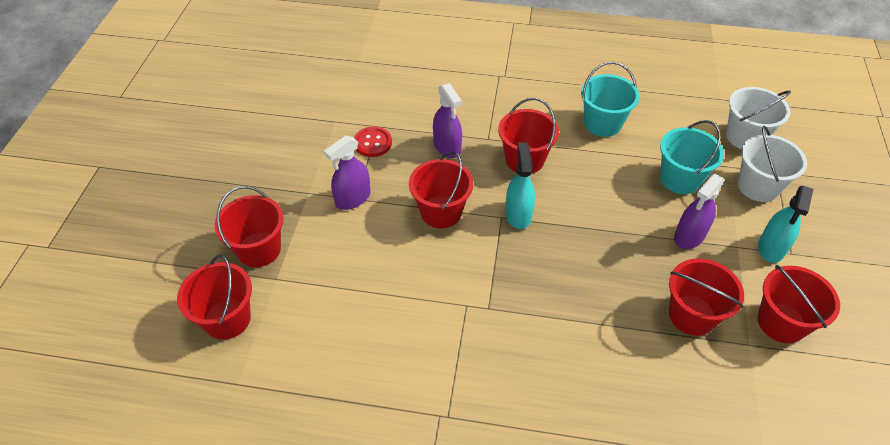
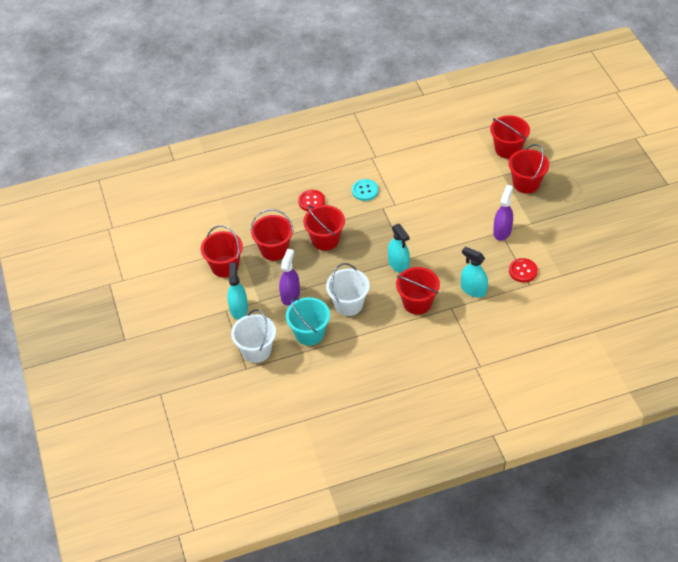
camera: 155 degrees right, 0 degrees up
red bucket [409,151,473,228] -> red bucket moved to [303,205,345,251]
purple spray bottle [433,83,462,158] -> turquoise spray bottle [461,247,488,298]
turquoise bucket [581,62,640,137] -> none
white bucket [726,87,791,149] -> white bucket moved to [326,263,370,316]
none -> red button [298,190,325,211]
none -> turquoise button [352,179,379,201]

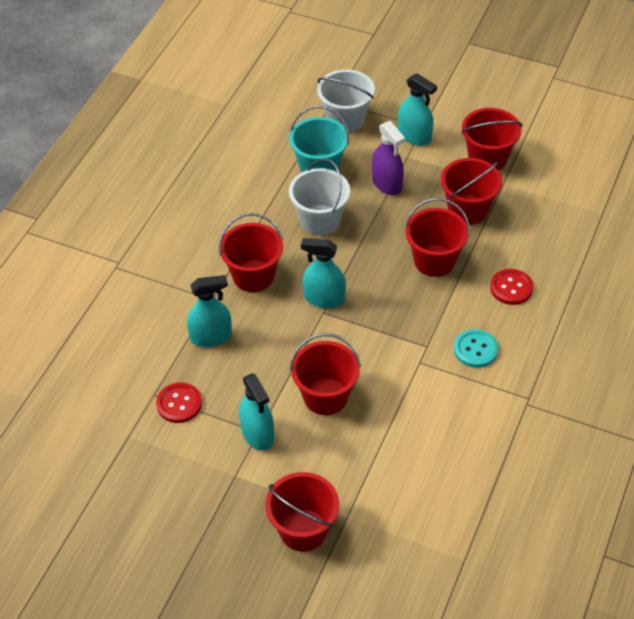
camera: 130 degrees right, 0 degrees up
red bucket [490,115,530,159] -> red bucket moved to [290,333,361,415]
purple spray bottle [493,185,513,241] -> turquoise spray bottle [239,373,274,451]

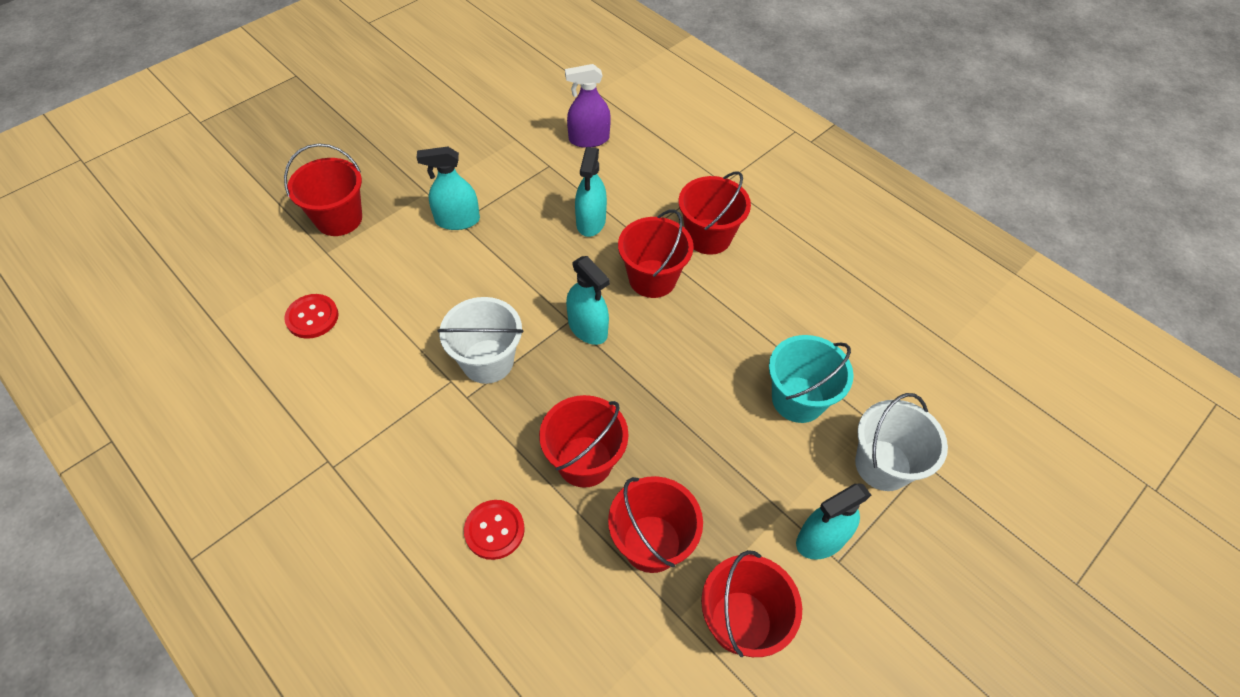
camera: 110 degrees right, 5 degrees up
red button [156,382,202,423] -> red button moved to [284,294,339,339]
white bucket [289,159,350,235] -> white bucket moved to [437,297,524,384]
red bucket [290,333,361,415] -> red bucket moved to [679,171,751,255]
turquoise spray bottle [301,238,346,308] -> turquoise spray bottle turned 105 degrees clockwise [566,256,610,345]
purple spray bottle [372,121,405,195] -> purple spray bottle moved to [565,64,611,148]
turquoise button [454,329,498,368] -> none

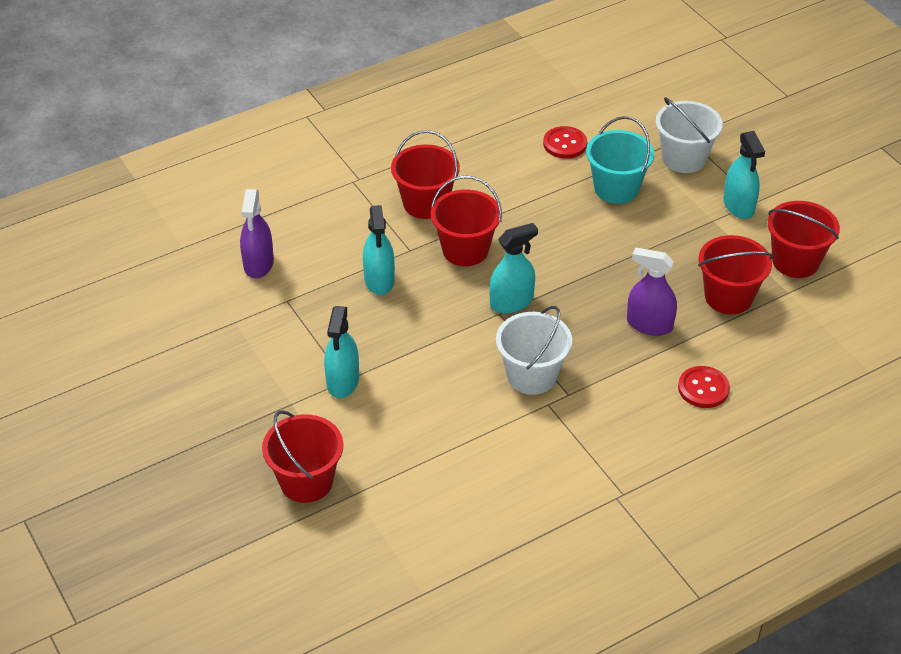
camera: 75 degrees left, 10 degrees down
red button [284,294,339,339] -> red button moved to [543,126,587,159]
red bucket [539,395,628,488] -> purple spray bottle [627,248,677,336]
turquoise spray bottle [575,147,607,237] -> turquoise spray bottle turned 60 degrees clockwise [363,205,395,295]

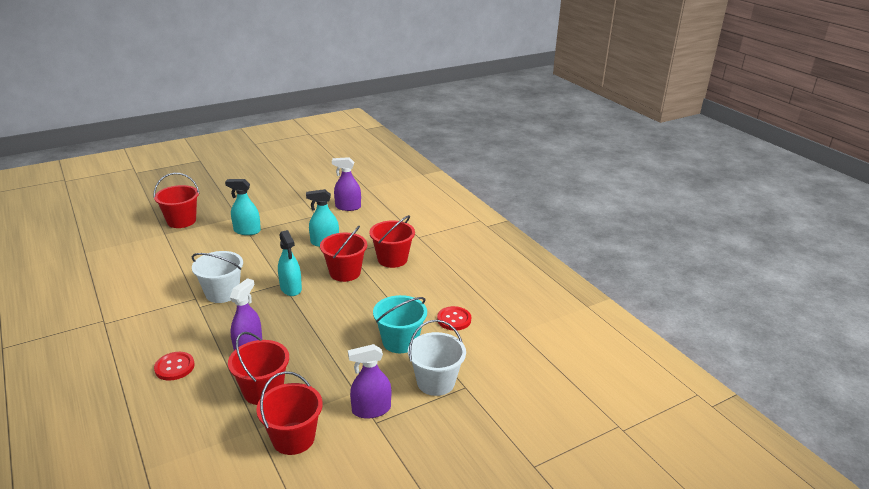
camera: 90 degrees right, 15 degrees down
turquoise spray bottle [723,131,765,219] -> purple spray bottle [348,344,391,418]

